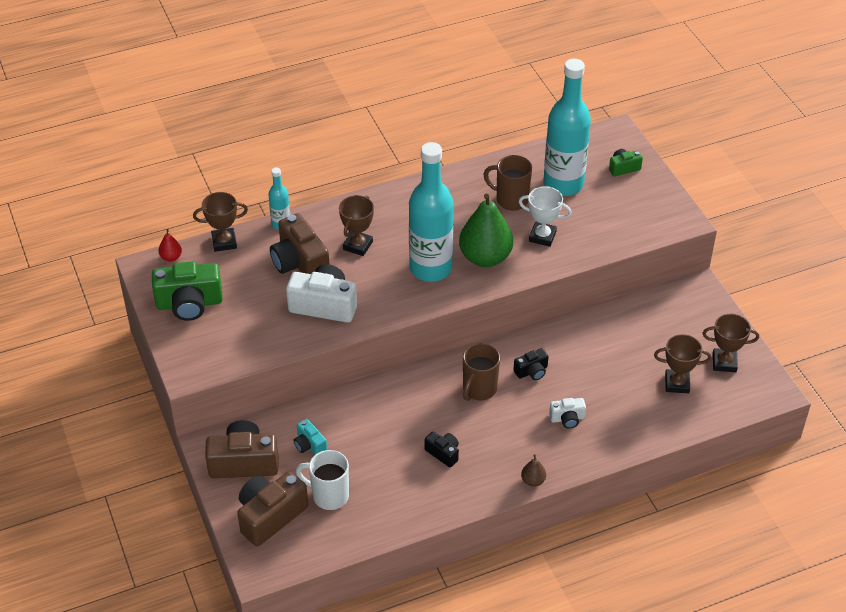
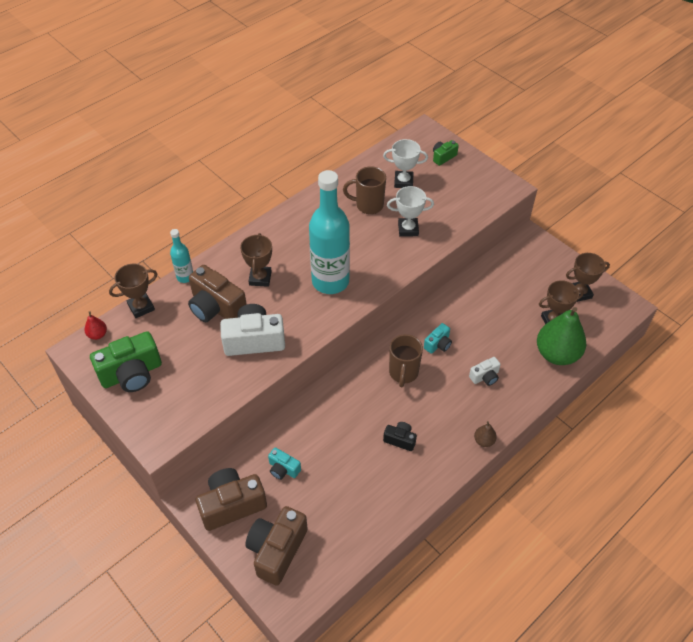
camera: 20 degrees left, 5 degrees up
white mug [296,450,349,510] -> none
green pear [459,194,513,267] -> green pear moved to [537,307,586,365]
black camera [514,348,549,380] -> turquoise camera [424,323,452,354]
turquoise bottle [543,59,591,196] -> white trophy [383,139,428,188]

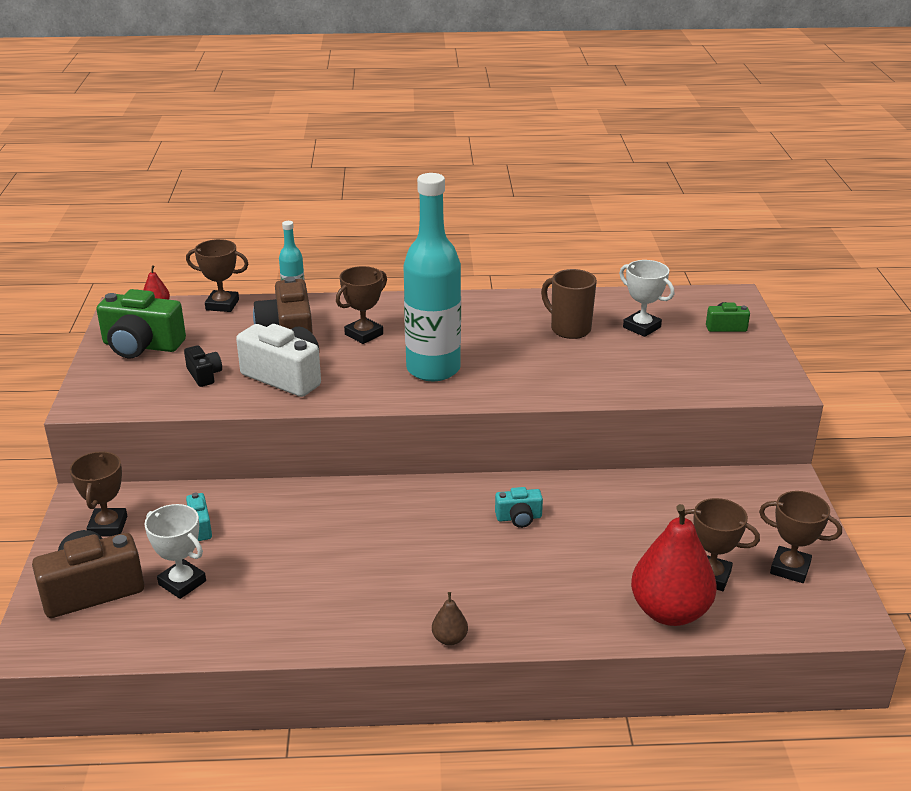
camera: 40 degrees right, 20 degrees down
brown camera [196,468,267,531] -> brown trophy [69,451,127,537]
black camera [383,422,417,451] -> black camera moved to [184,345,222,387]
white trophy [387,186,434,237] -> white trophy moved to [144,504,206,599]
brown mug [389,334,423,387] -> none
white camera [469,357,501,386] -> none
green pear [537,307,586,365] -> red pear [631,504,717,626]

